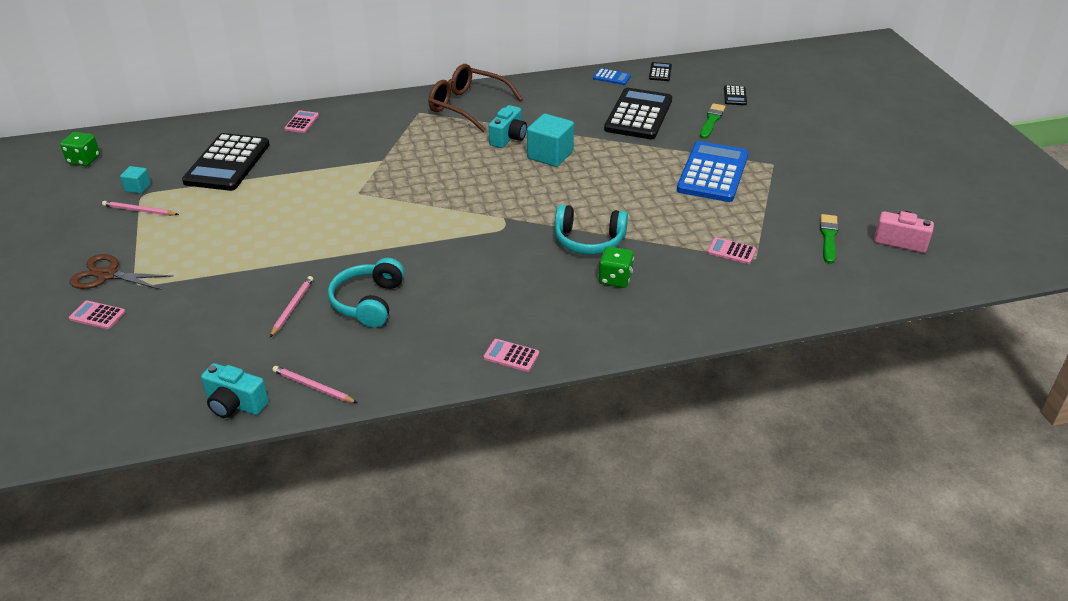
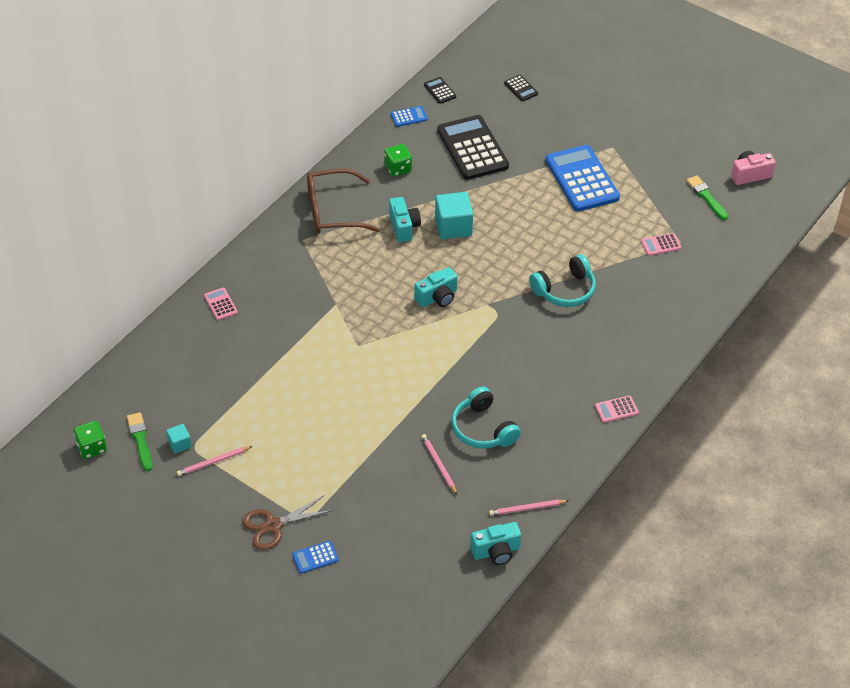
camera: 40 degrees left, 10 degrees up
pink calculator [69,300,126,329] -> blue calculator [292,541,339,574]
black calculator [182,133,270,191] -> none
green dice [599,246,634,288] -> green dice moved to [384,144,412,177]
green brush [700,103,726,139] -> green brush moved to [127,412,152,471]
none -> turquoise camera [414,267,457,307]

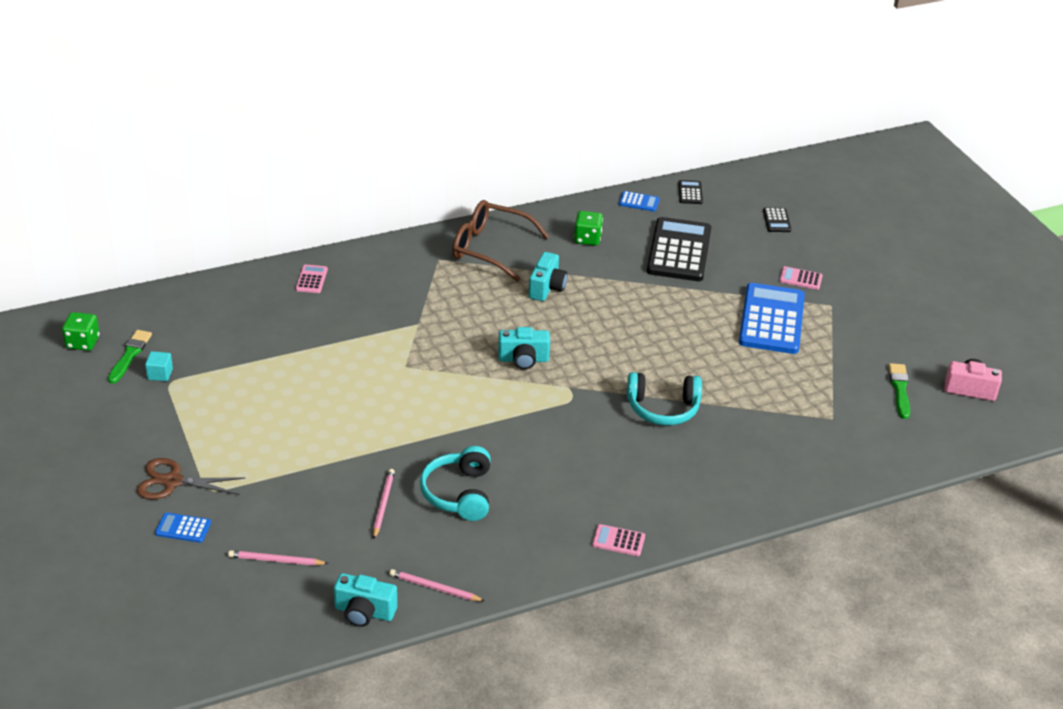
camera: 30 degrees right, 10 degrees down
pink pencil [177,446,252,476] -> pink pencil moved to [228,550,329,566]
turquoise cube [435,192,473,239] -> none
pink calculator [641,233,681,256] -> pink calculator moved to [779,266,823,290]

